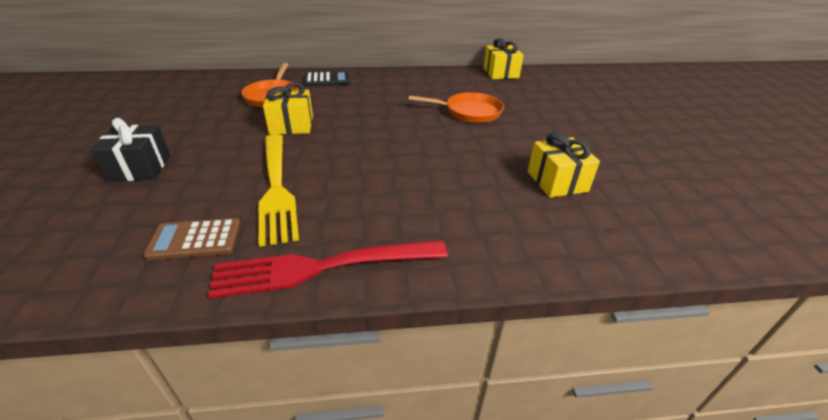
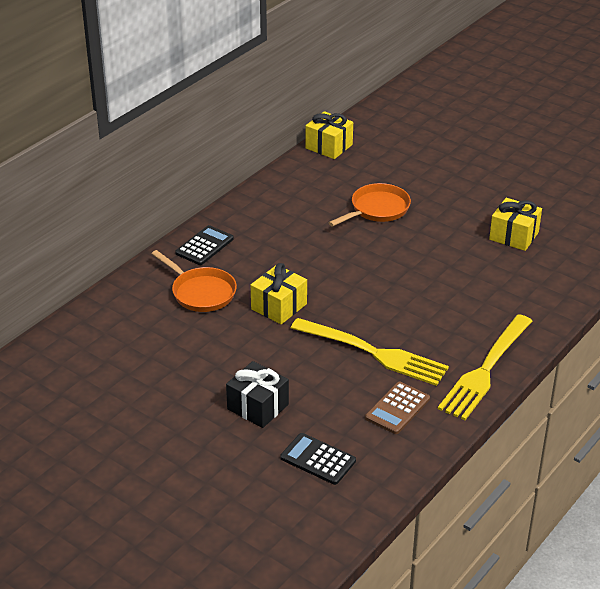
camera: 45 degrees left, 0 degrees up
red fork [208,240,448,299] -> yellow fork [438,314,532,420]
none -> black calculator [280,433,356,485]

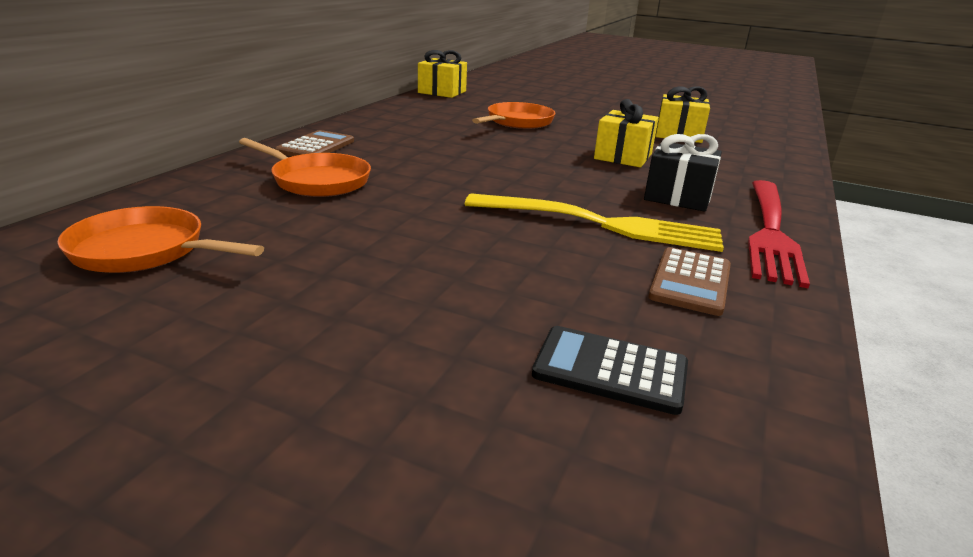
camera: 15 degrees left, 10 degrees down
black calculator [175,225,234,265] -> brown calculator [275,130,354,156]
black gift [226,361,289,428] -> black gift moved to [644,134,722,212]
yellow gift [251,263,307,324] -> yellow gift moved to [594,99,659,167]
yellow fork [438,314,532,420] -> red fork [748,180,810,288]
none -> orange pan [57,206,264,273]

